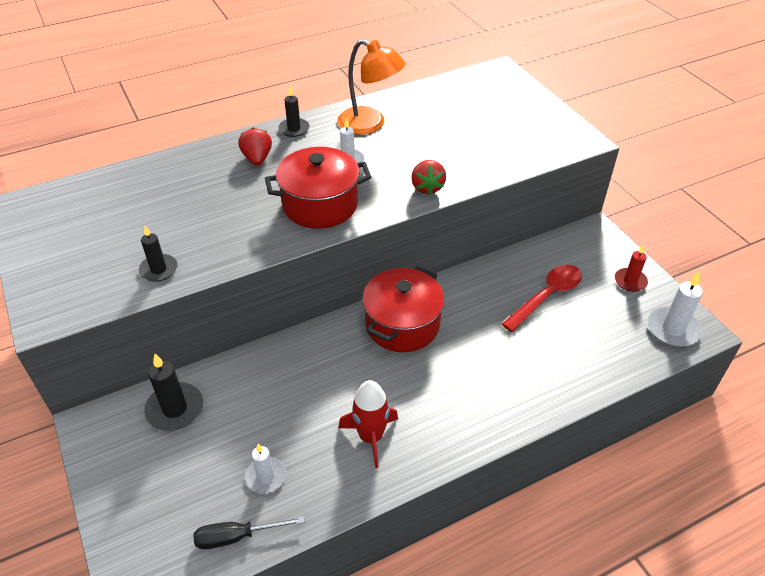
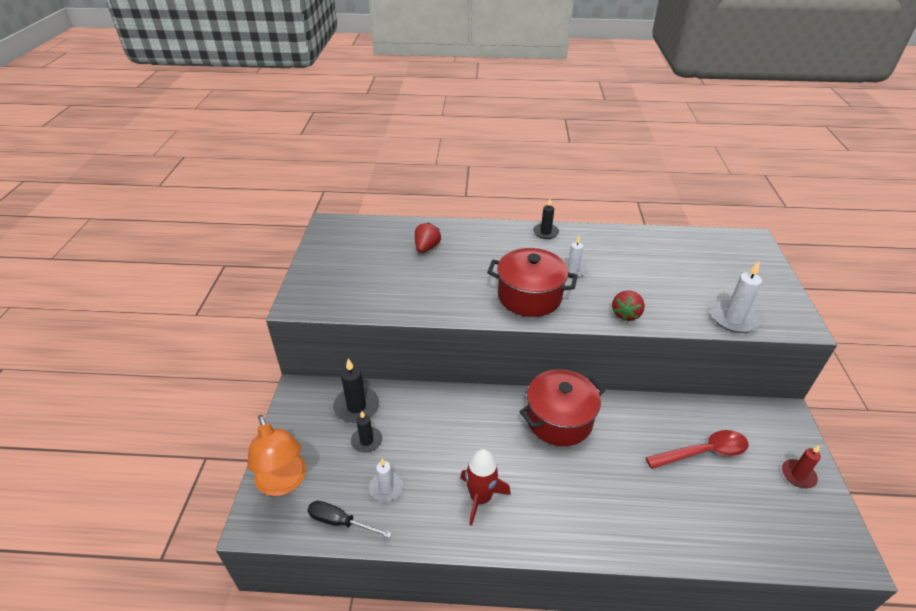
camera: 30 degrees right, 5 degrees down
black candle [139,226,178,282] -> black candle moved to [351,411,382,453]
red strawberry [238,127,272,166] -> red strawberry moved to [415,222,441,253]
orange lamp [337,39,406,135] -> orange lamp moved to [248,415,306,496]
white candle [648,272,703,347] -> white candle moved to [711,261,762,333]

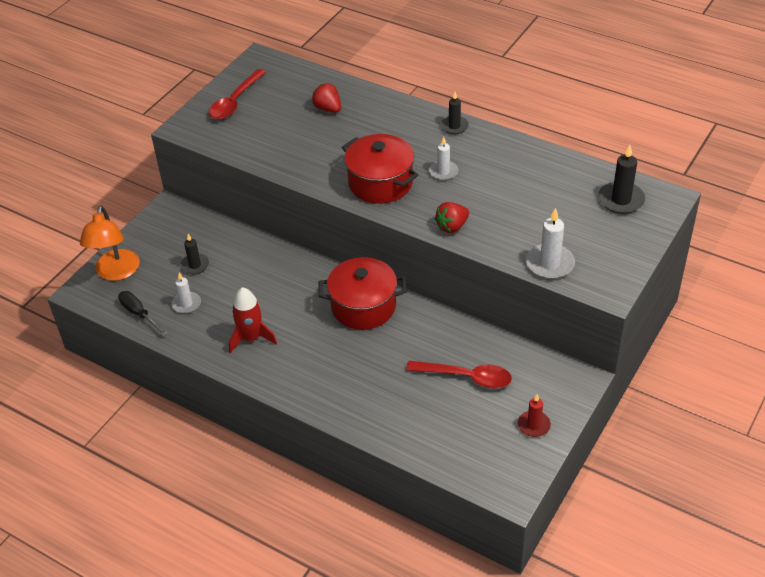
camera: 30 degrees right, 5 degrees up
black candle [333,359,379,423] -> black candle moved to [598,145,645,214]
red strawberry [415,222,441,253] -> red strawberry turned 90 degrees counterclockwise [312,83,341,113]
none -> red spoon [209,69,266,120]

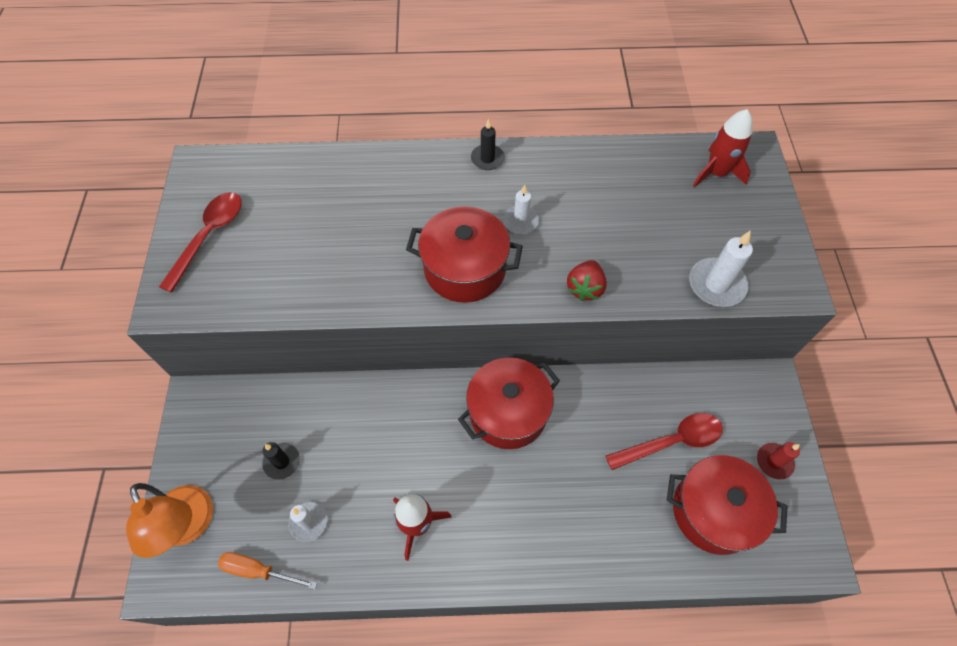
camera: 35 degrees left, 15 degrees up
black screwdriver [118,291,167,336] -> orange screwdriver [218,552,317,589]
red spoon [209,69,266,120] -> red spoon turned 150 degrees counterclockwise [159,192,242,293]
red strawberry [312,83,341,113] -> none
black candle [598,145,645,214] -> red rocket [693,109,753,187]
none -> red pot [667,455,787,555]

